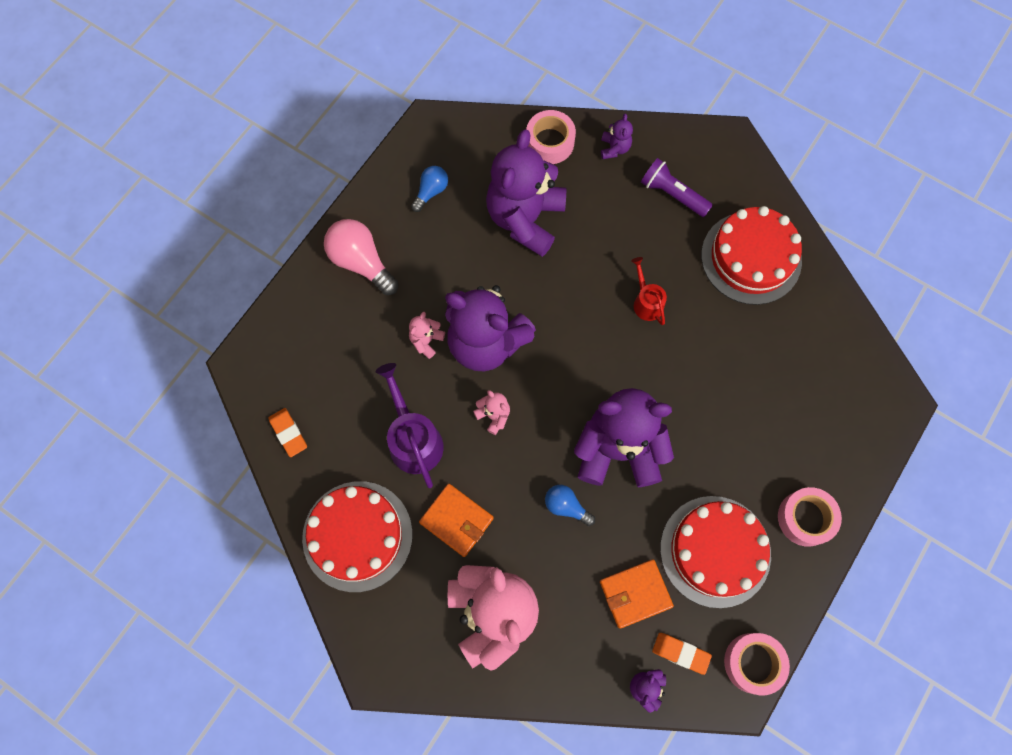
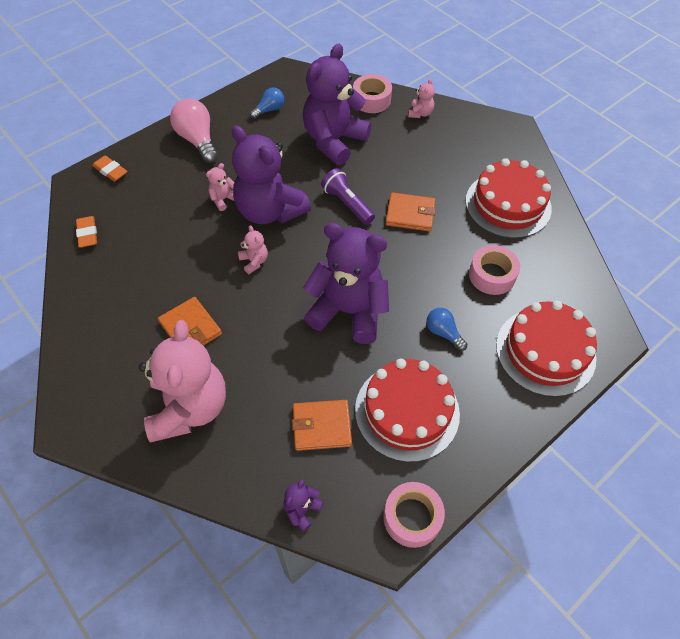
camera: 15 degrees right, 15 degrees down
red cake [302,481,413,592] -> red cake moved to [496,301,597,397]
purple watering can [376,363,444,488] -> none
blue light bulb [545,485,595,526] -> blue light bulb moved to [426,308,467,351]
purple teddy bear [601,114,633,159] -> pink teddy bear [408,78,435,118]
red watering can [631,257,667,325] -> orange wallet [386,192,436,232]
purple flashlight [641,158,713,217] -> purple flashlight moved to [321,168,375,225]
orange eraser [652,633,712,675] -> orange eraser moved to [92,155,127,182]
pink tape [778,487,842,547] -> pink tape moved to [469,245,520,295]

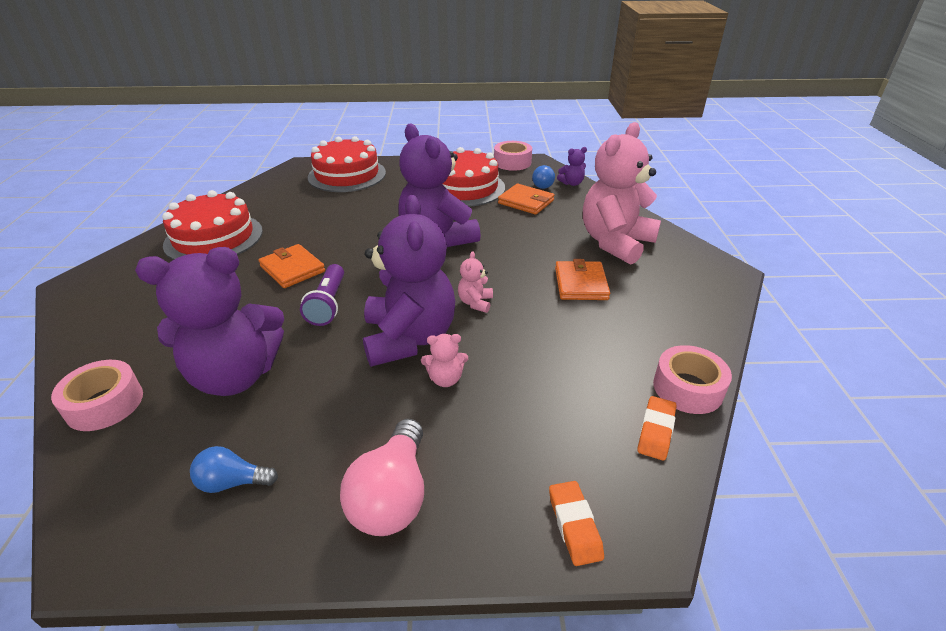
camera: 140 degrees left, 20 degrees down
pink teddy bear [408,78,435,118] -> none
blue light bulb [426,308,467,351] -> blue light bulb moved to [532,165,555,189]
pink tape [469,245,520,295] -> pink tape moved to [653,345,732,414]

